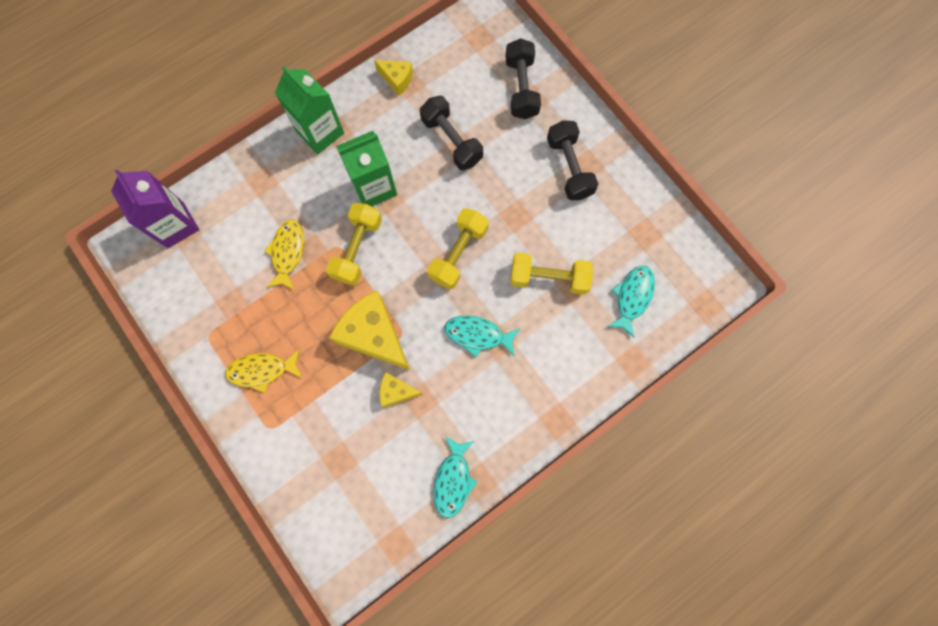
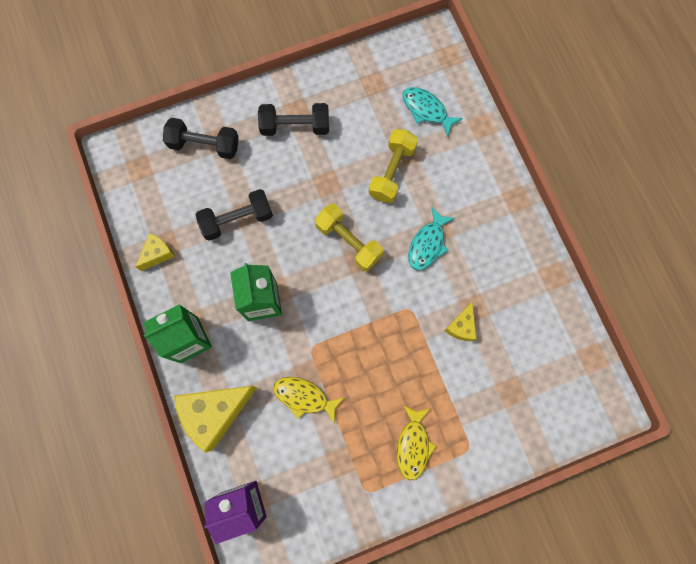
camera: 75 degrees left, 0 degrees up
yellow dumbbell [326,203,382,285] -> none
yellow cheese [329,291,410,370] -> yellow cheese moved to [174,386,258,452]
turquoise fish [434,436,478,518] -> none

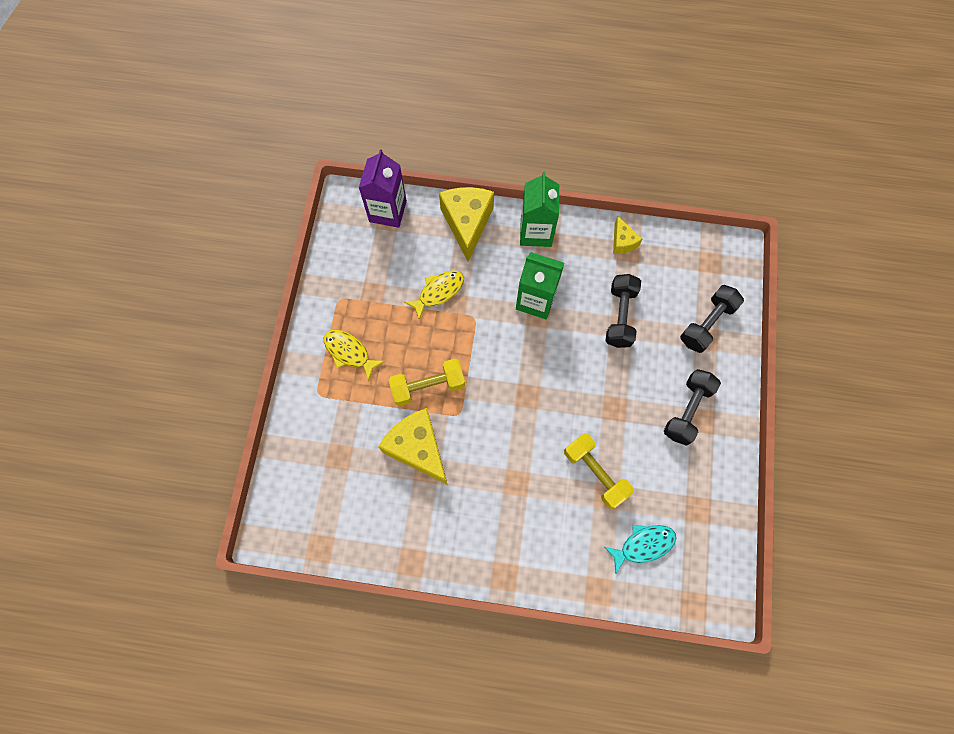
camera: 120 degrees right, 5 degrees down
yellow dumbbell [315,203,384,271] -> yellow dumbbell moved to [389,359,465,406]
turquoise fish [408,207,455,270] -> none
yellow cheese [444,302,477,341] -> yellow cheese [378,408,448,485], size x1.95

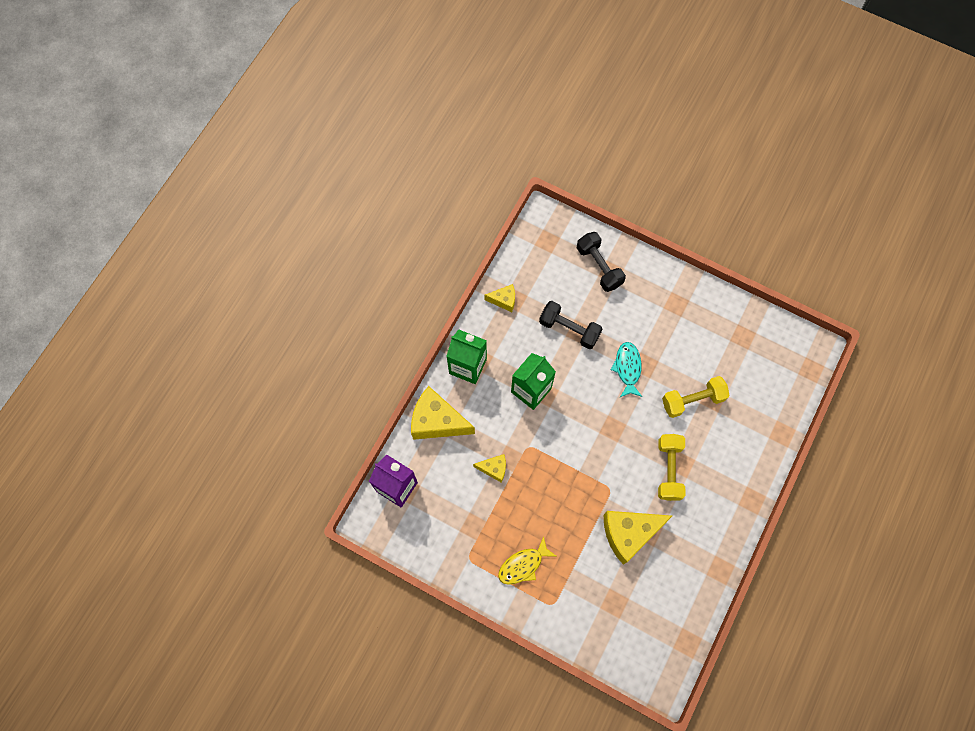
camera: 70 degrees left, 0 degrees up
yellow dumbbell [389,359,465,406] -> yellow dumbbell moved to [658,434,685,501]
yellow fish [404,270,464,320] -> yellow cheese [473,454,506,483]
turquoise fish [604,525,676,574] -> turquoise fish moved to [611,342,642,397]
black dumbbell [664,369,721,446] -> none

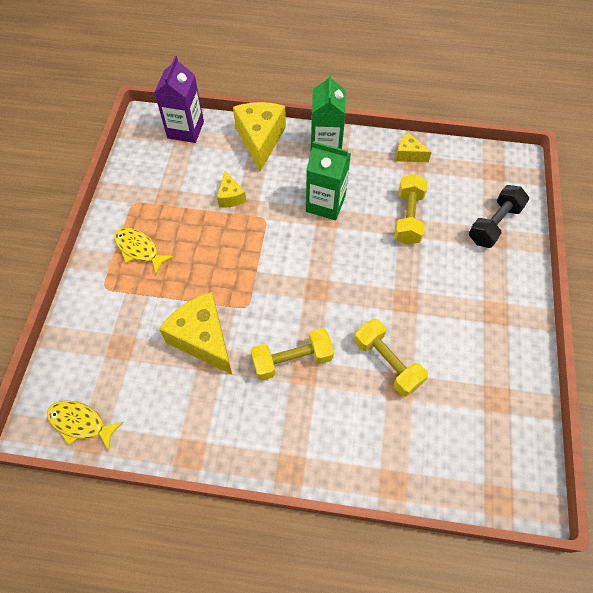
camera: 70 degrees right, 10 degrees down
yellow cheese [484,284,515,312] -> yellow cheese turned 135 degrees clockwise [396,133,432,162]
black dumbbell [539,301,602,349] -> yellow dumbbell [394,174,428,245]
turquoise fish [611,342,642,397] -> none
none -> yellow fish [47,401,124,451]

